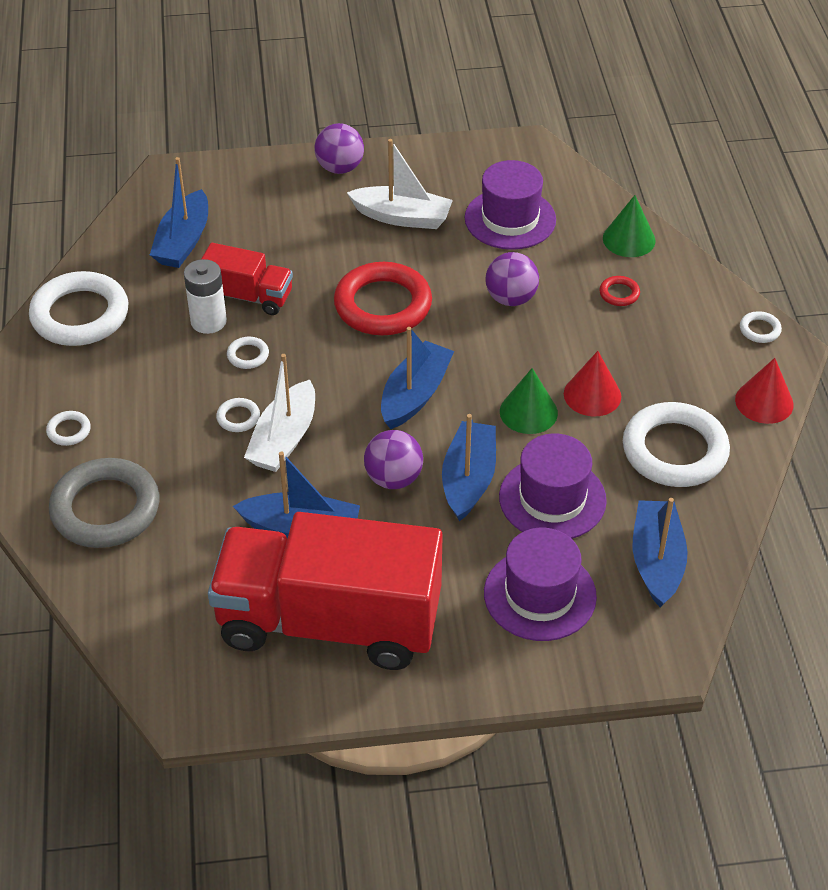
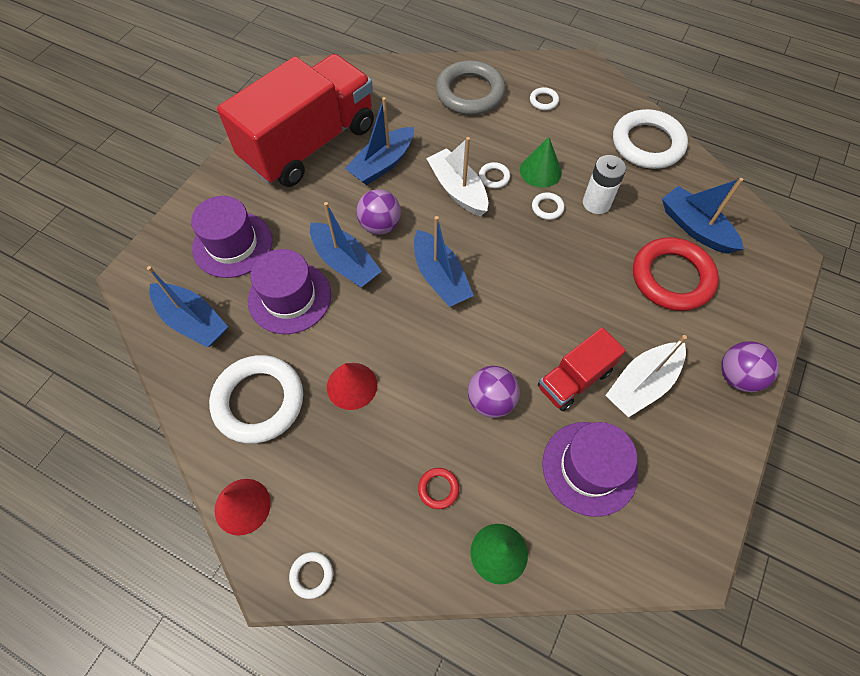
camera: 125 degrees right, 15 degrees up
red truck [201,243,293,315] -> red truck moved to [538,328,626,411]
red ring [334,262,432,335] -> red ring moved to [633,237,719,311]
green cone [500,368,558,434] -> green cone moved to [520,137,562,188]

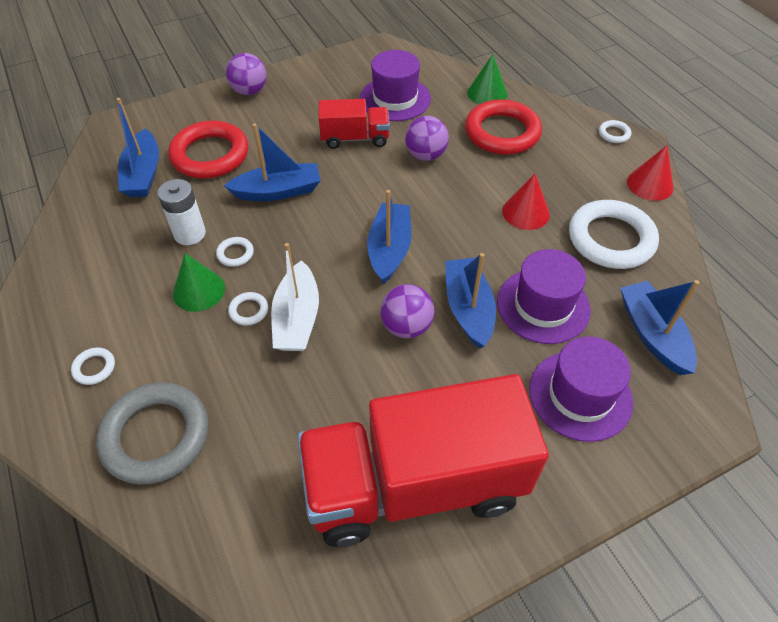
camera: 145 degrees left, 10 degrees down
blue boat [345,97,414,185] -> blue boat moved to [224,123,321,201]
red ring [418,468,459,509] -> red ring [465,100,542,155], size x2.39
white boat [605,335,687,418] -> none
white ring [613,109,688,169] -> none

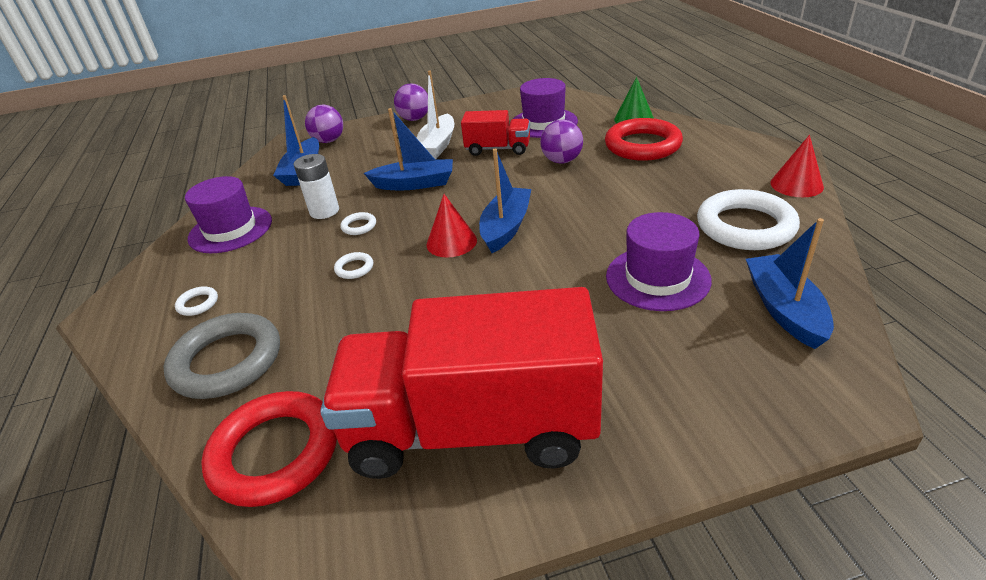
camera: 15 degrees right, 15 degrees down
red ring [168,121,248,178] -> red ring moved to [201,391,337,507]
green cone [173,253,225,312] -> none
white boat [271,243,319,351] -> white boat moved to [417,70,454,159]
purple ball [380,284,434,338] -> purple ball moved to [305,105,343,143]
blue boat [445,253,496,349] -> none
red cone [502,174,550,230] -> red cone moved to [427,194,477,257]
purple hat [529,336,633,442] -> purple hat moved to [185,176,272,253]
white ring [599,120,631,143] -> none

